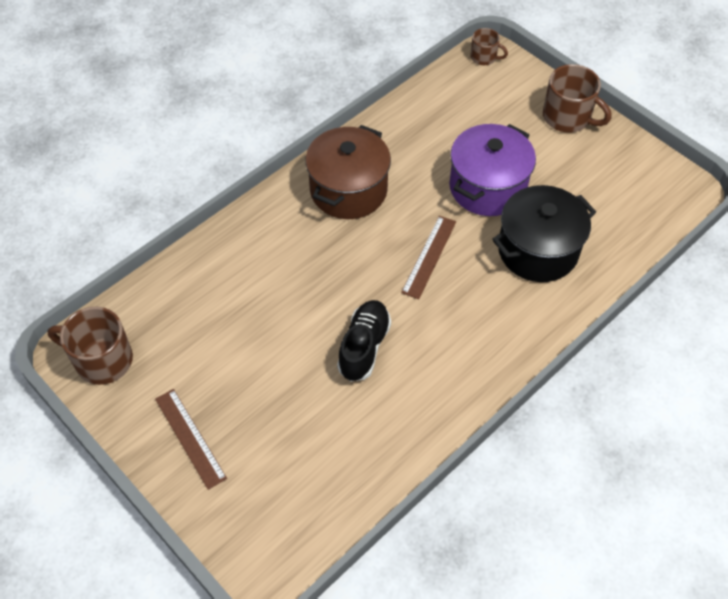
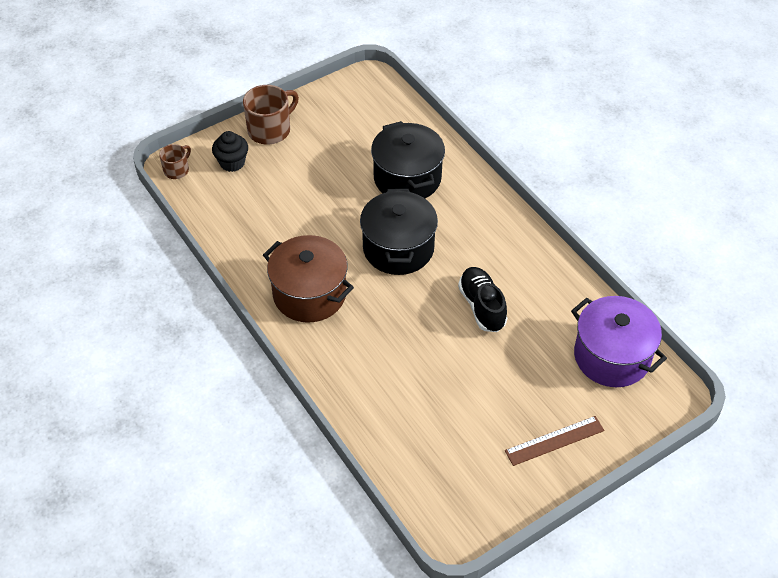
camera: 80 degrees left, 5 degrees down
brown mug [47,307,133,385] -> none
black shoe [337,300,391,382] -> black shoe turned 45 degrees clockwise [458,267,507,332]
brown ruler [401,216,456,299] -> black pot [360,189,438,275]
purple pot [449,124,536,216] -> purple pot moved to [571,296,667,387]
none -> black cupcake [212,131,248,172]

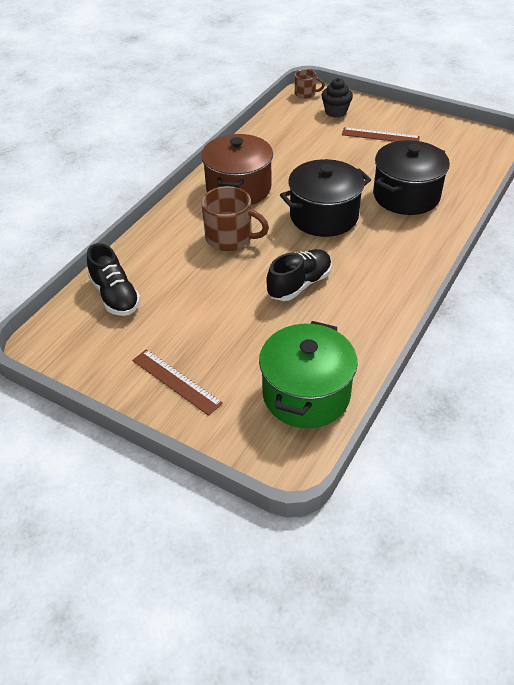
camera: 65 degrees right, 5 degrees down
brown mug [243,85,299,145] -> brown mug moved to [202,186,269,251]
purple pot [571,296,667,387] -> green pot [259,321,358,428]
none -> black shoe [87,243,141,316]
none -> brown ruler [342,127,420,142]

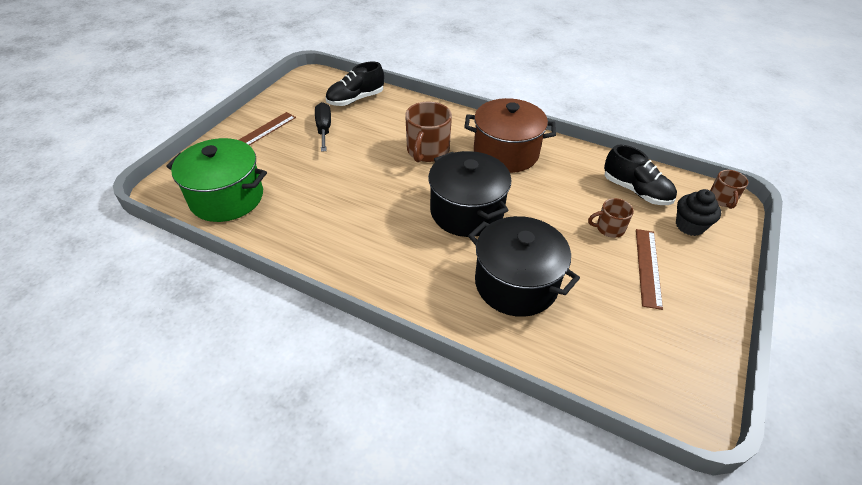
camera: 85 degrees right, 0 degrees up
black shoe [266,249,332,301] -> black shoe moved to [604,145,677,205]
none -> black screwdriver [315,102,331,152]
none -> brown mug [588,198,634,238]

